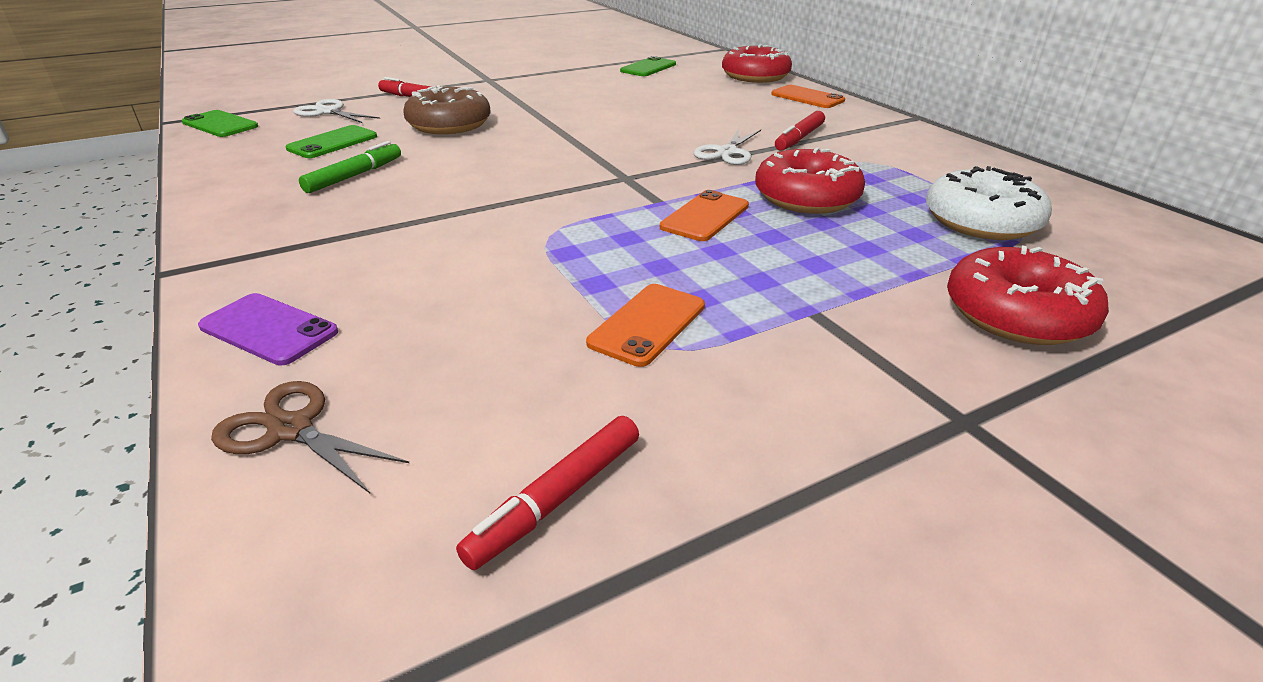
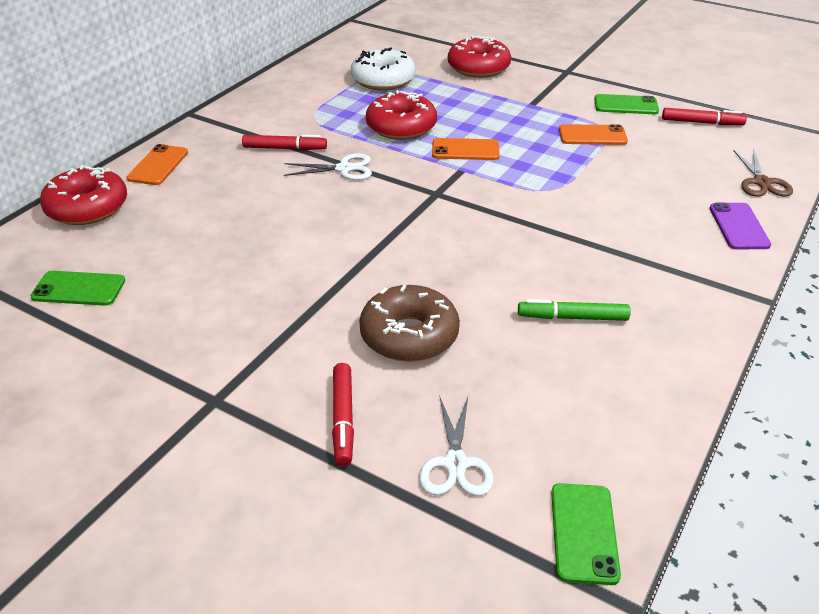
camera: 120 degrees left, 5 degrees up
green phone [286,125,377,158] -> green phone moved to [595,94,659,114]

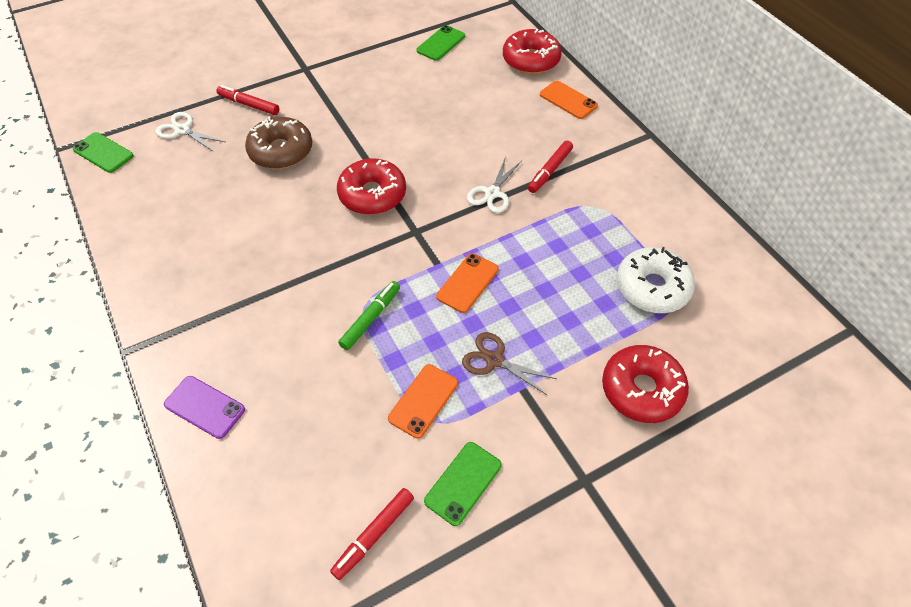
camera: 120 degrees right, 15 degrees up
red donut [366,90,437,140] -> red donut moved to [337,158,406,215]
green marker [518,299,631,321] -> green marker moved to [338,281,400,350]
brown scissors [734,151,793,196] -> brown scissors moved to [462,332,557,396]

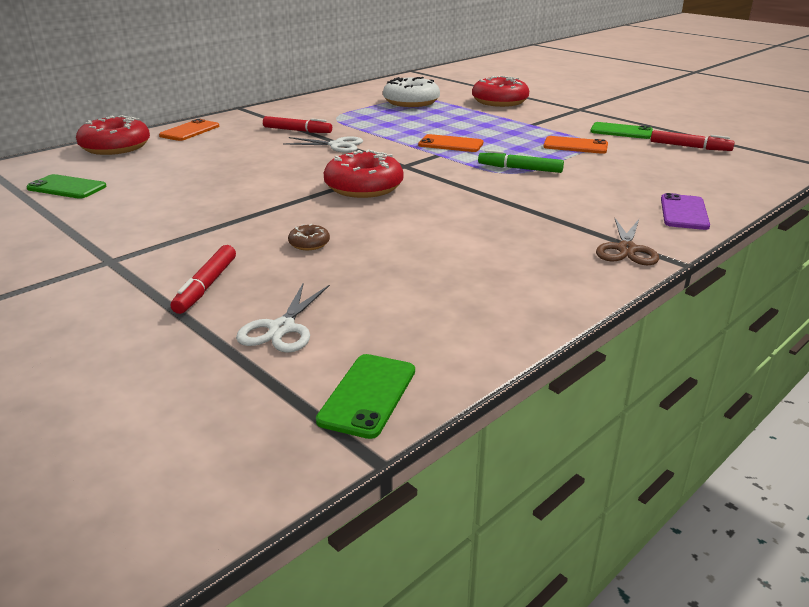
camera: 105 degrees left, 25 degrees down
brown donut [245,116,312,169] -> brown donut [288,224,330,250], size x0.44
brown scissors [462,332,557,396] -> brown scissors moved to [596,218,659,265]

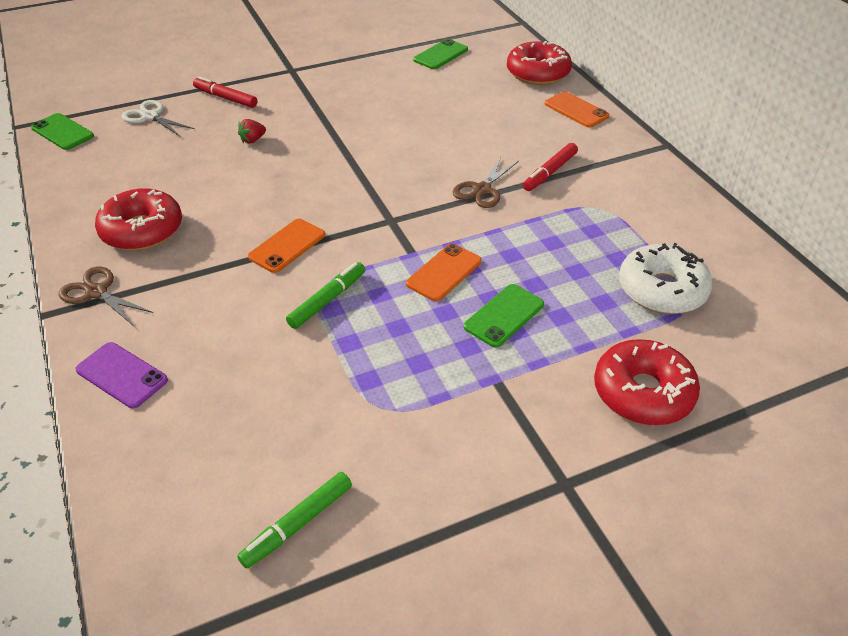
camera: 110 degrees right, 15 degrees up
white scissors [283,136,363,153] -> brown scissors [453,157,519,208]
brown donut [288,224,330,250] -> red strawberry [238,119,266,143]
red donut [324,149,404,198] -> red donut moved to [95,188,182,251]
orange phone [543,136,608,154] -> orange phone moved to [248,219,325,273]
green phone [590,122,653,139] -> green phone moved to [464,284,544,348]
red marker [651,130,735,151] -> green marker [237,472,352,569]

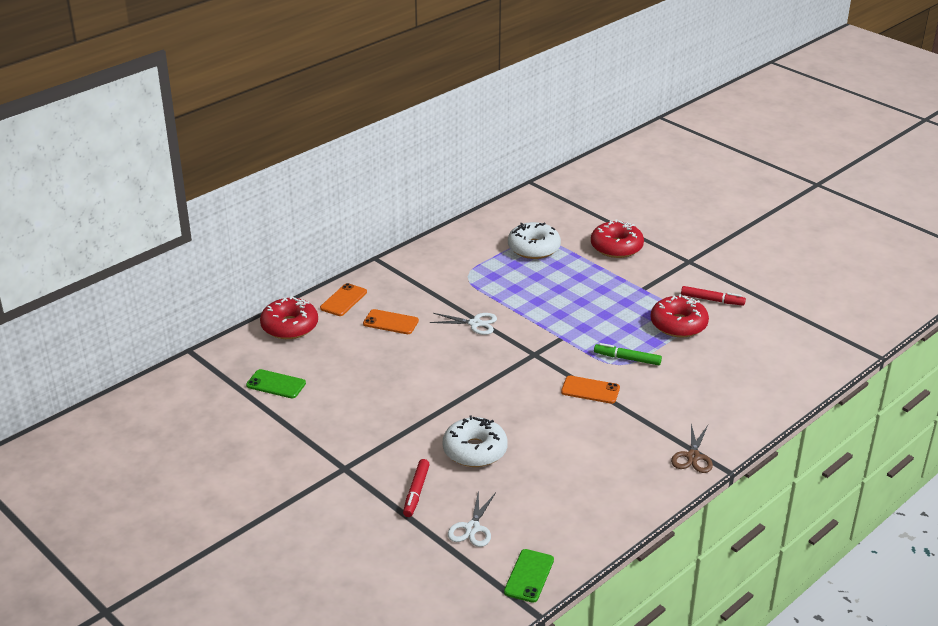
camera: 110 degrees left, 10 degrees down
purple phone [75,342,168,409] -> none
red donut [95,188,182,251] -> red donut moved to [651,294,709,338]
green marker [237,472,352,569] -> none
red strawberry [238,119,266,143] -> white donut [443,416,508,467]
orange phone [406,244,482,302] -> orange phone moved to [363,309,419,334]
brown scissors [453,157,519,208] -> white scissors [430,313,497,335]
green phone [464,284,544,348] -> none
red marker [523,143,578,191] -> red marker moved to [681,286,746,306]

